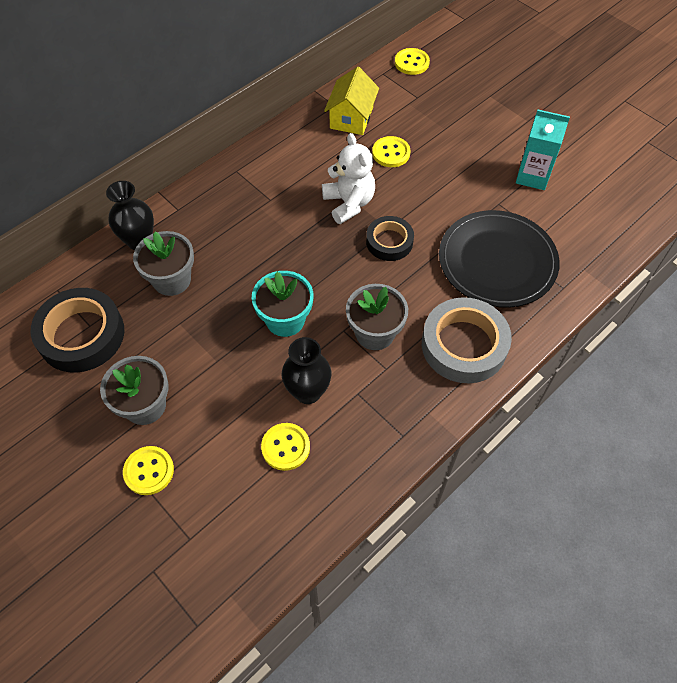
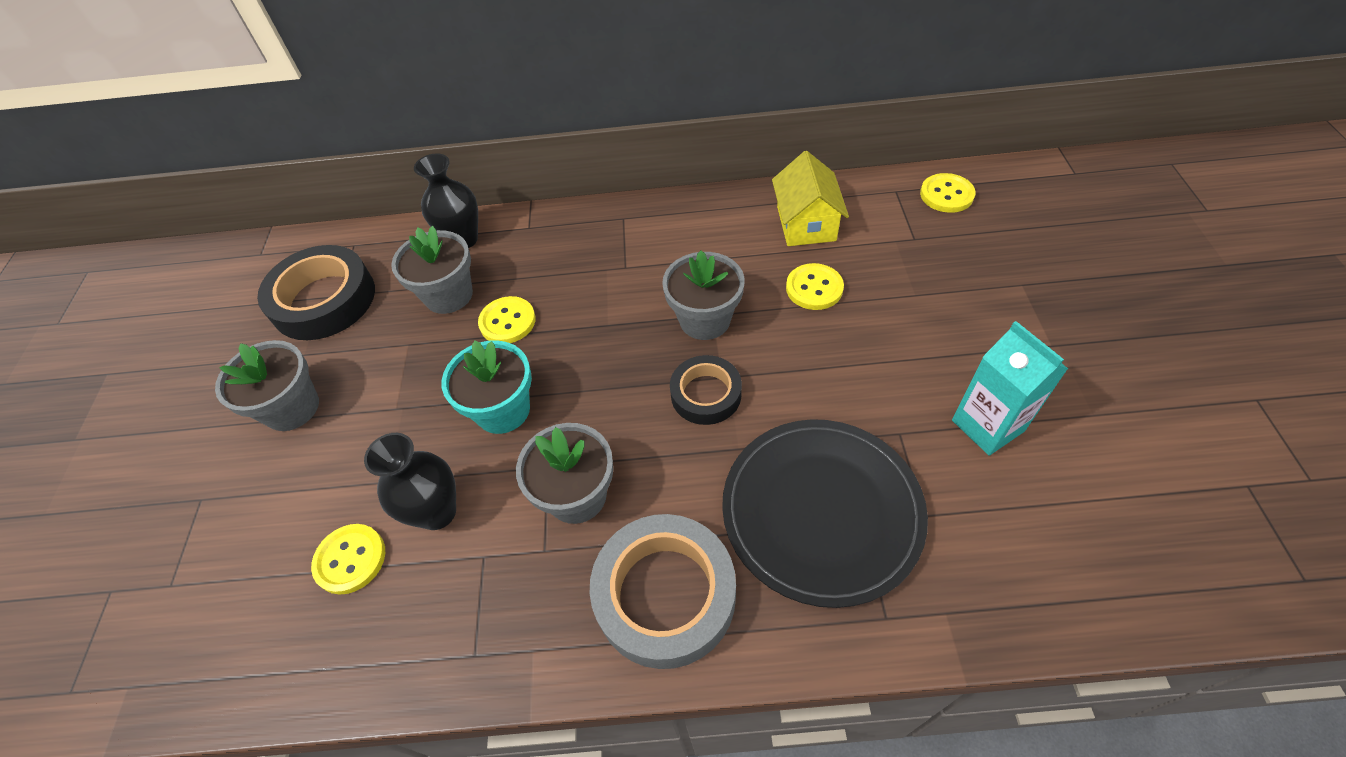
camera: 45 degrees right, 5 degrees down
yellow button [123,446,174,495] -> yellow button moved to [478,296,536,343]
white teddy bear [322,133,375,224] -> grey flower pot [662,251,745,340]
yellow house [324,67,379,135] -> yellow house turned 60 degrees counterclockwise [772,151,849,246]

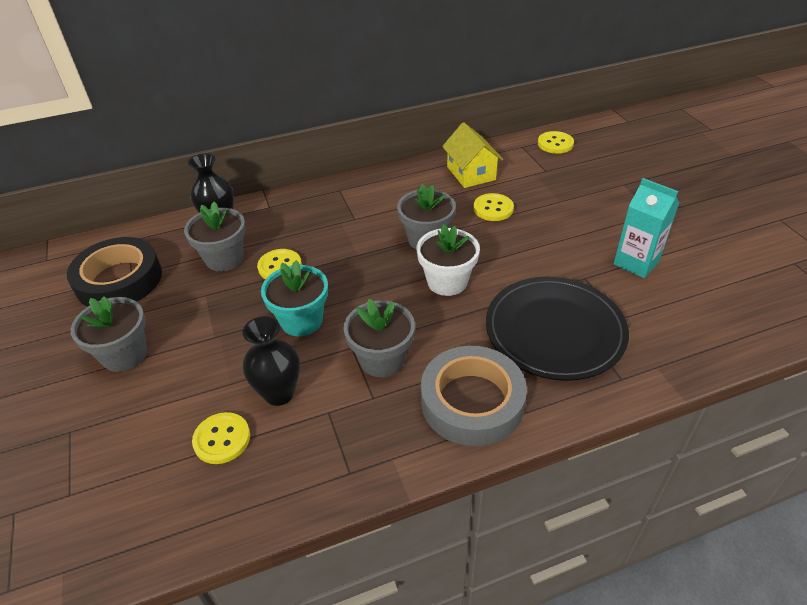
camera: 20 degrees left, 10 degrees down
black tape [670,355,742,425] -> white flower pot [417,224,480,296]

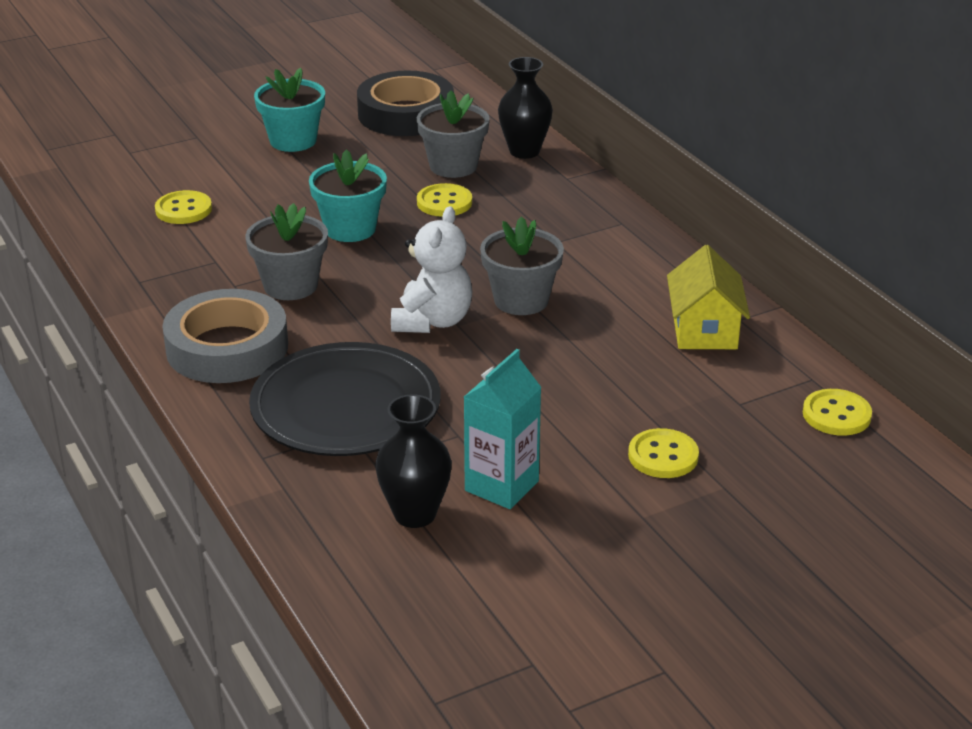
camera: 80 degrees right, 10 degrees down
grey flower pot [71,296,147,372] -> turquoise flower pot [254,68,325,152]
black vase [242,316,300,406] -> black vase moved to [375,394,452,528]
white flower pot [417,224,480,296] -> white teddy bear [391,206,472,333]
yellow house [442,122,503,188] -> yellow house turned 60 degrees counterclockwise [667,245,750,349]
yellow button [473,193,514,221] -> yellow button moved to [628,428,699,478]

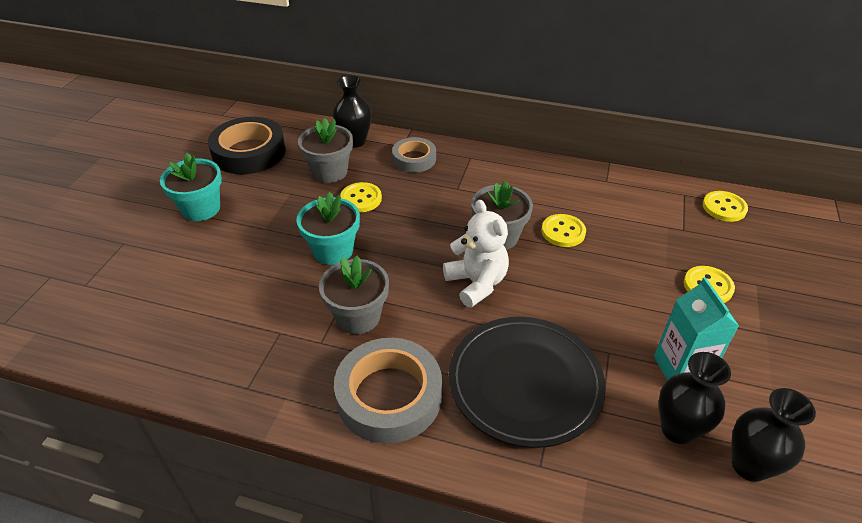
camera: 45 degrees left, 10 degrees up
yellow button [155,190,212,224] -> yellow button moved to [542,214,586,247]
yellow house [667,245,750,349] -> none
none -> grey tape [392,137,436,173]
none -> black vase [731,388,816,482]

